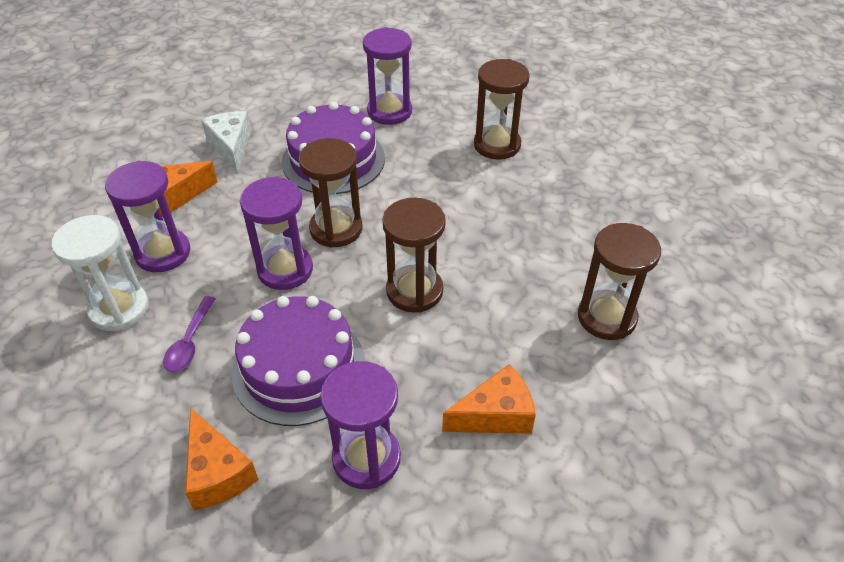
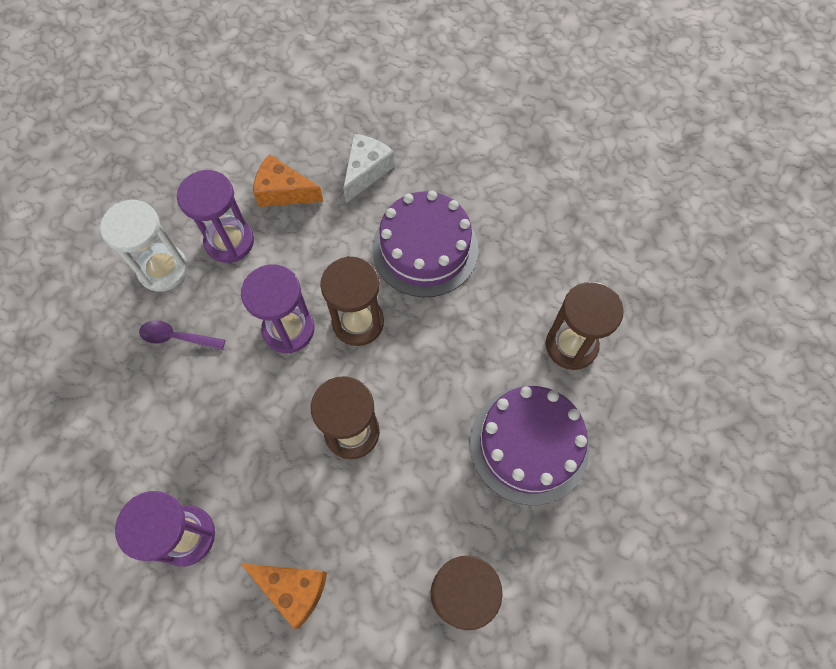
camera: 45 degrees right, 20 degrees up
purple spoon [163,296,216,372] -> purple spoon turned 45 degrees clockwise [139,320,225,350]
orange cheese [185,408,259,510] -> none
purple cake [232,296,365,426] -> purple cake moved to [470,386,589,505]
purple hourglass [363,27,412,125] -> none

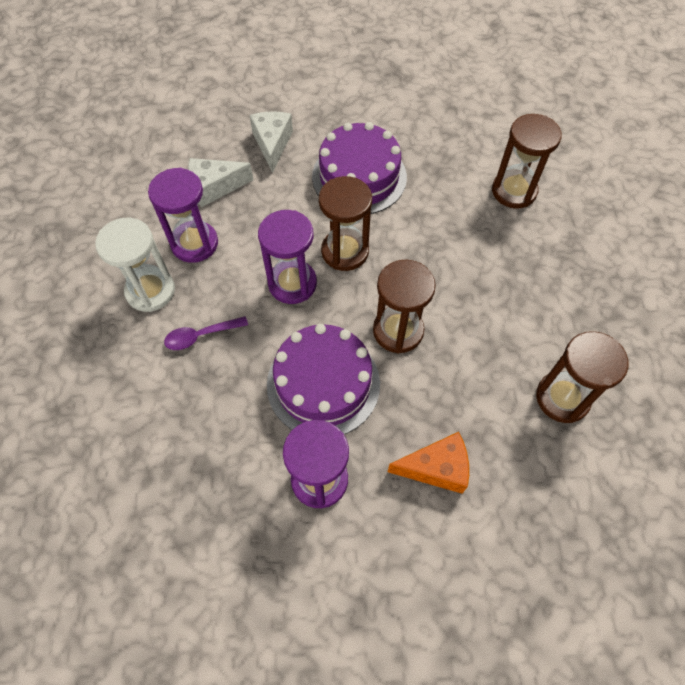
camera: 30 degrees left, 5 degrees down
orange cheese [253,154,324,207] -> white cheese [188,158,254,207]
purple cake [470,386,589,505] -> purple cake moved to [267,324,380,434]

